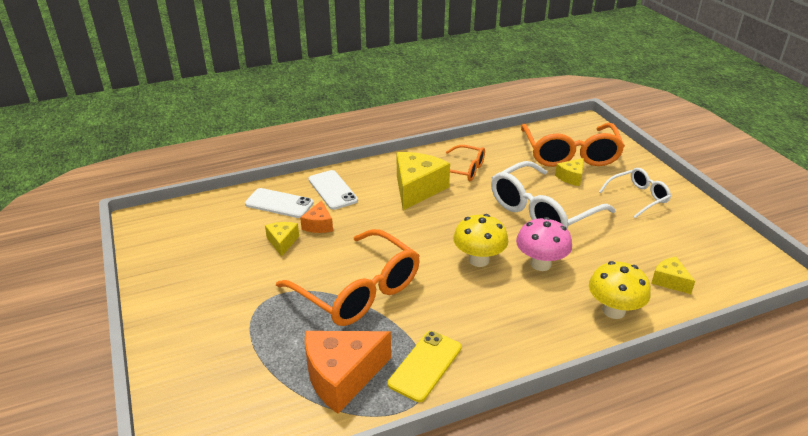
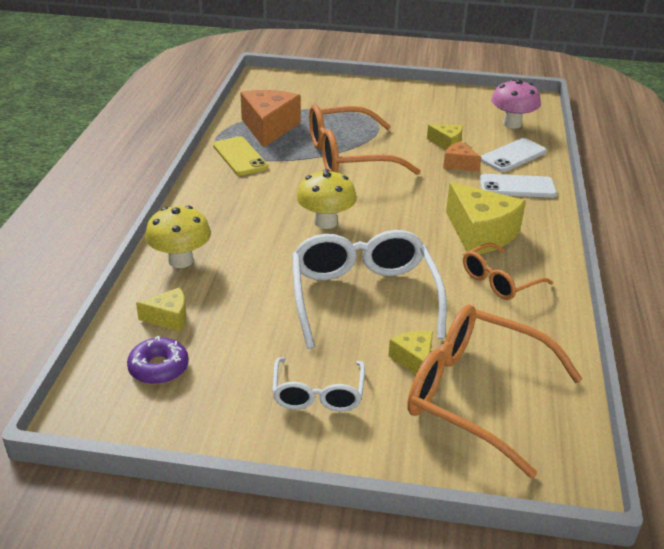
camera: 120 degrees right, 0 degrees up
pink mushroom [516,217,572,271] -> pink mushroom moved to [491,79,541,129]
none -> purple donut [127,336,189,384]

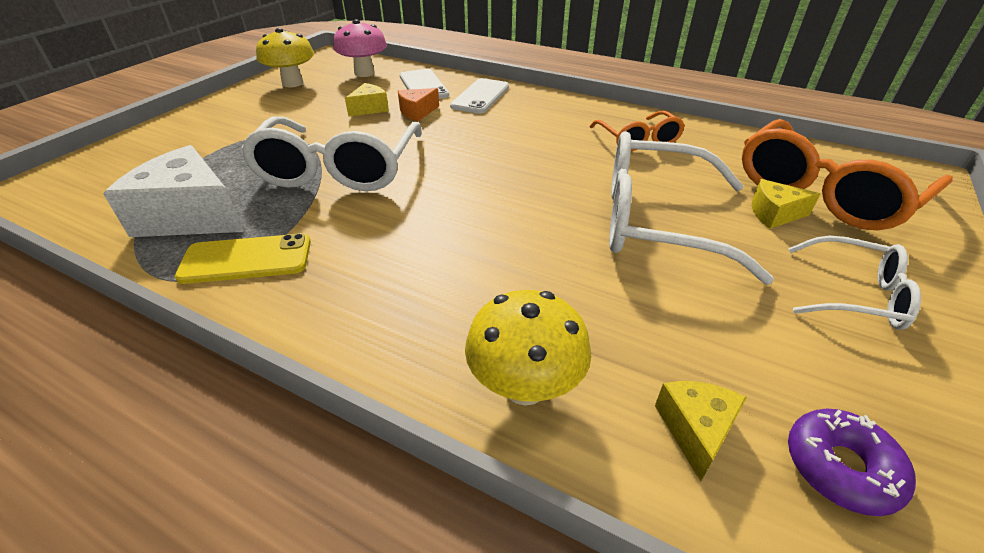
camera: 70 degrees left, 5 degrees up
orange cheese [240,90,301,148] -> white cheese [103,145,244,237]
yellow mushroom [296,169,357,229] -> yellow mushroom moved to [256,28,314,87]
orange glasses [309,105,421,175] -> white glasses [240,116,422,191]
yellow cheese [446,182,526,254] -> none

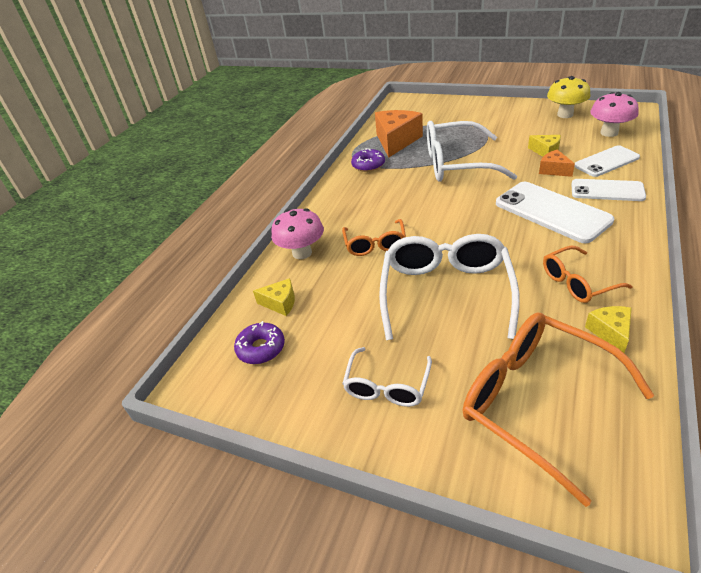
camera: 90 degrees right, 0 degrees up
white cheese [103,145,244,237] -> orange cheese [375,110,423,157]
yellow phone [175,233,311,284] -> purple donut [351,148,385,172]
yellow mushroom [465,290,591,405] -> pink mushroom [271,208,324,259]
yellow cheese [751,179,820,229] -> yellow cheese moved to [585,306,632,353]
none -> orange glasses [342,219,406,256]
none -> white phone [496,182,614,243]

